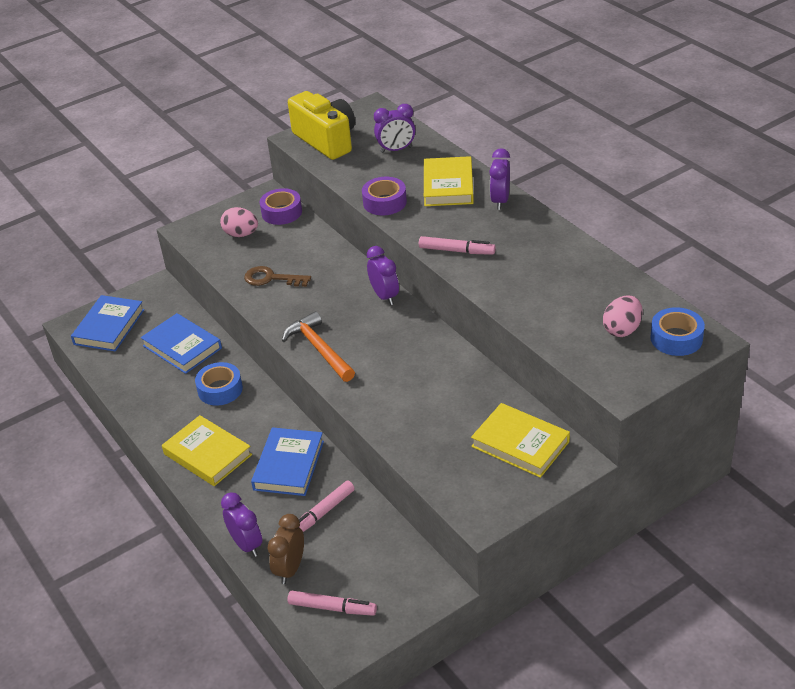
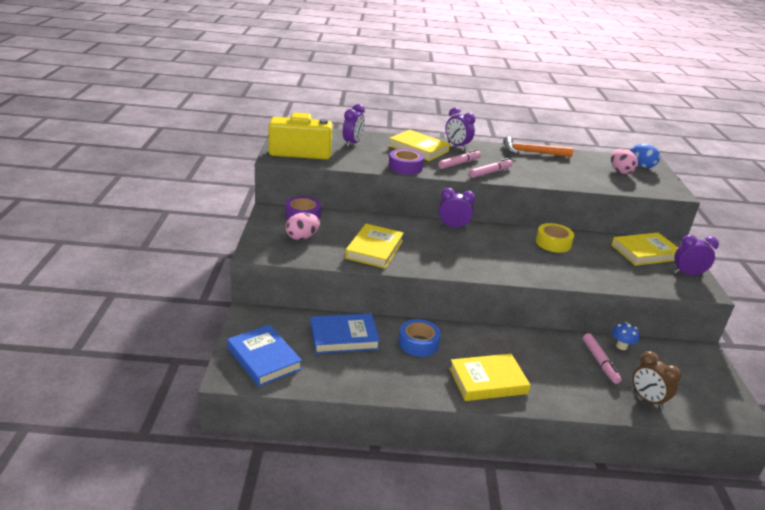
camera: 60 degrees left, 10 degrees down
purple clock [221,492,262,557] -> purple clock moved to [674,235,719,276]
brown key [244,266,311,287] -> yellow book [345,224,404,269]
blue book [251,427,324,496] -> none
orange hammer [282,311,355,382] -> orange hammer moved to [503,136,573,157]
pink marker [288,591,377,616] -> pink marker moved to [438,149,481,169]
blue tape [650,307,705,356] -> blue egg [630,144,660,168]
none -> yellow tape [536,223,574,253]
none -> blue mushroom [612,322,640,350]

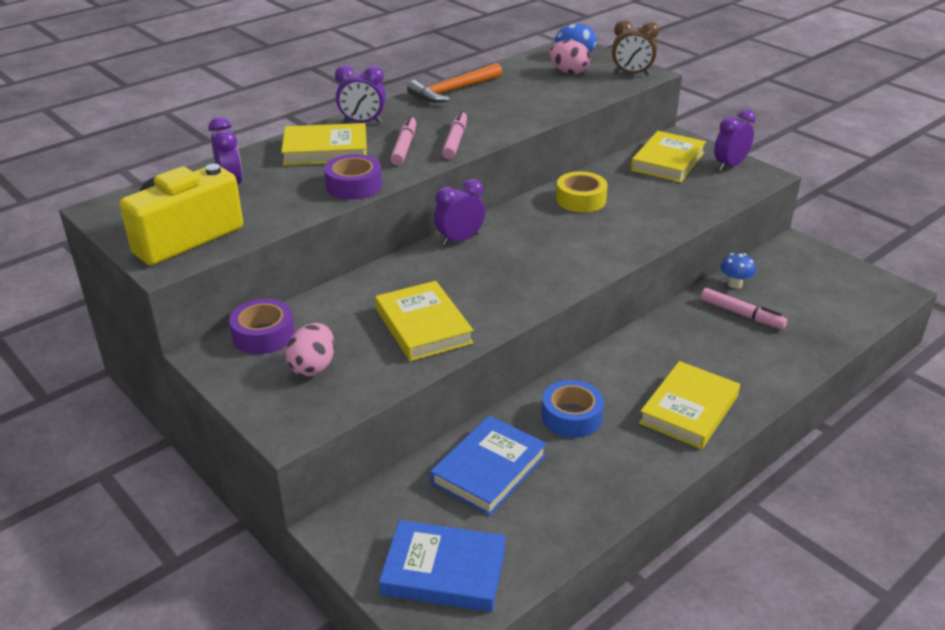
camera: 40 degrees left, 5 degrees up
brown clock [632,351,682,409] -> brown clock moved to [612,20,659,75]

